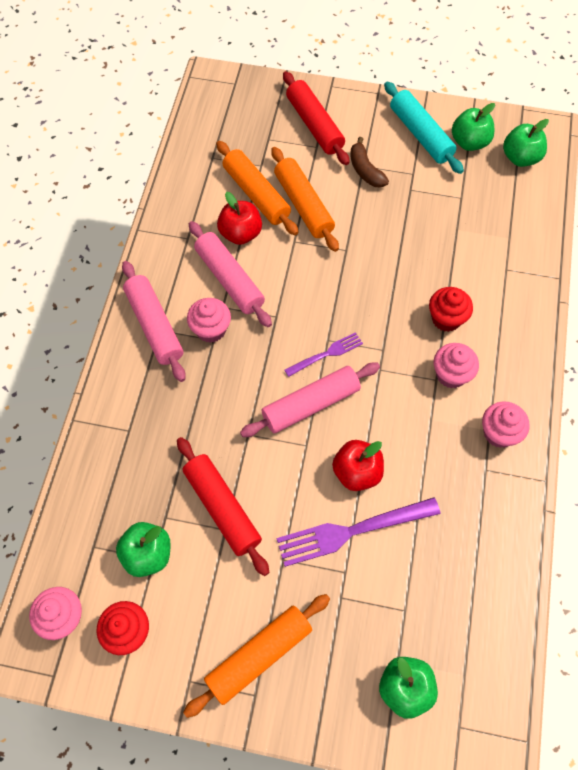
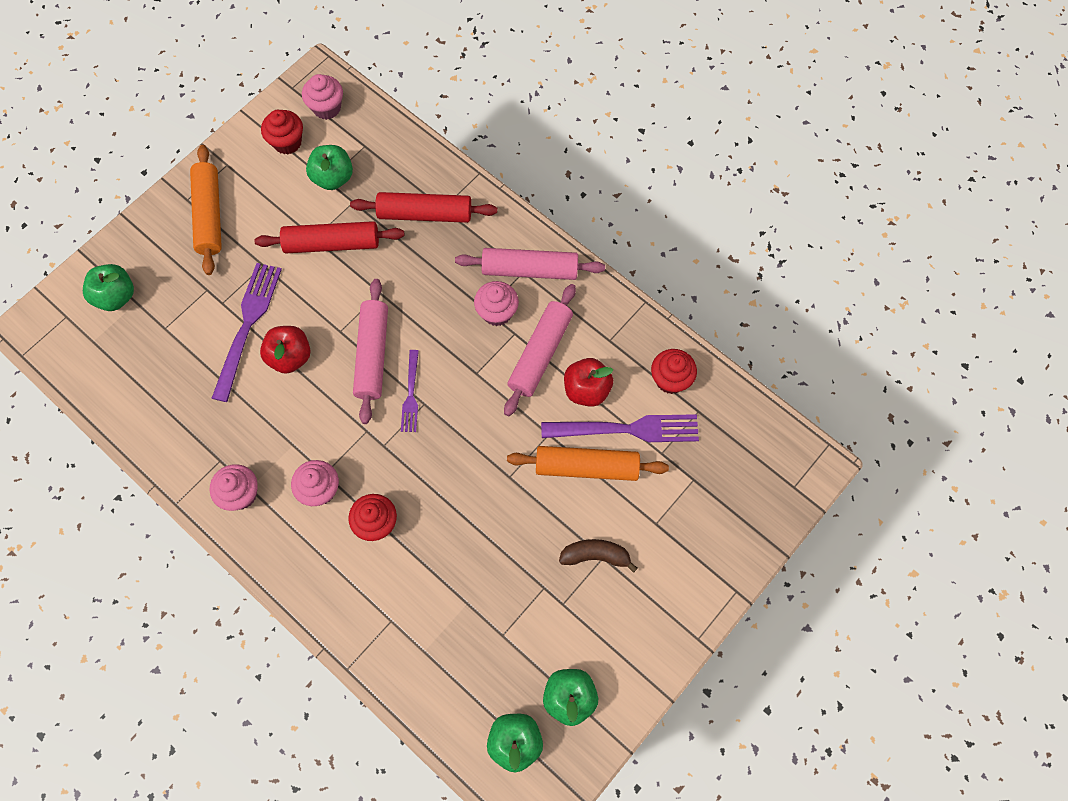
camera: 120 degrees right, 5 degrees up
pink rolling pin [189,221,272,327] -> pink rolling pin turned 60 degrees counterclockwise [504,284,576,416]
orange rolling pin [216,141,299,235] -> purple fork [541,414,699,442]
red rolling pin [283,71,349,165] -> red rolling pin moved to [350,192,497,223]
turquoise rolling pin [384,81,464,174] -> none
none -> red cupcake [651,349,697,394]

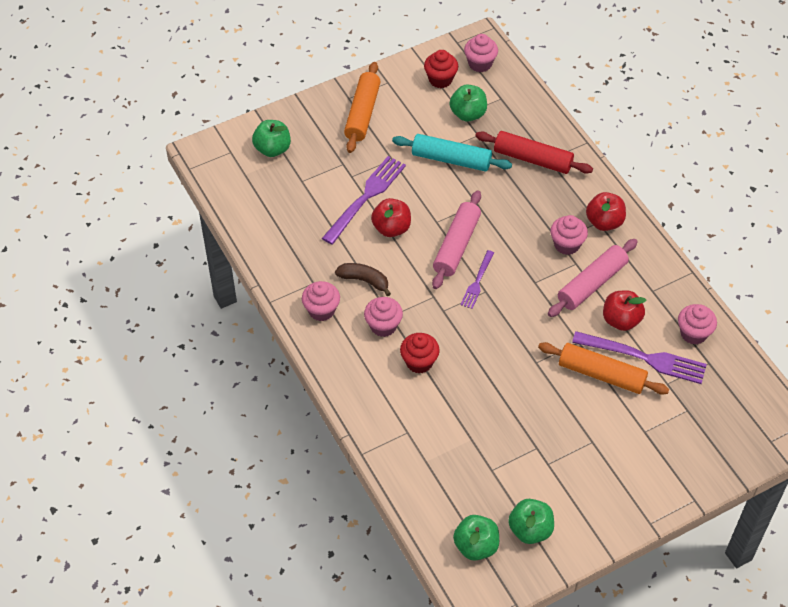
camera: 20 degrees right, 15 degrees down
red rolling pin [254,221,405,253] -> turquoise rolling pin [392,134,512,172]
pink rolling pin [455,248,605,280] -> red apple [586,192,626,231]
brown banana [559,539,638,573] -> brown banana moved to [335,263,391,296]
red cupcake [651,349,697,394] -> pink cupcake [678,304,717,345]

